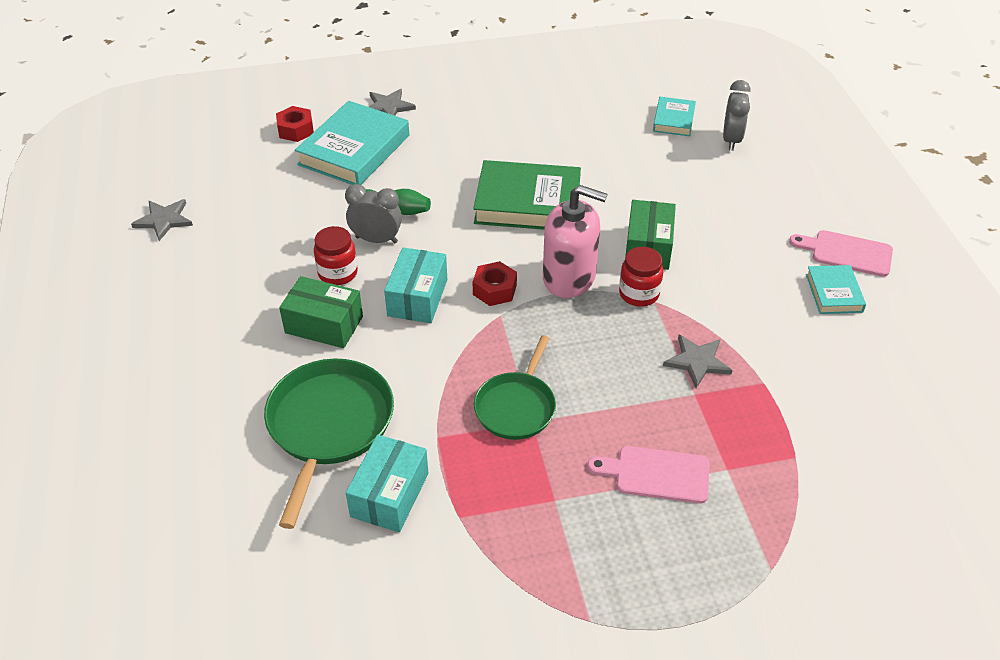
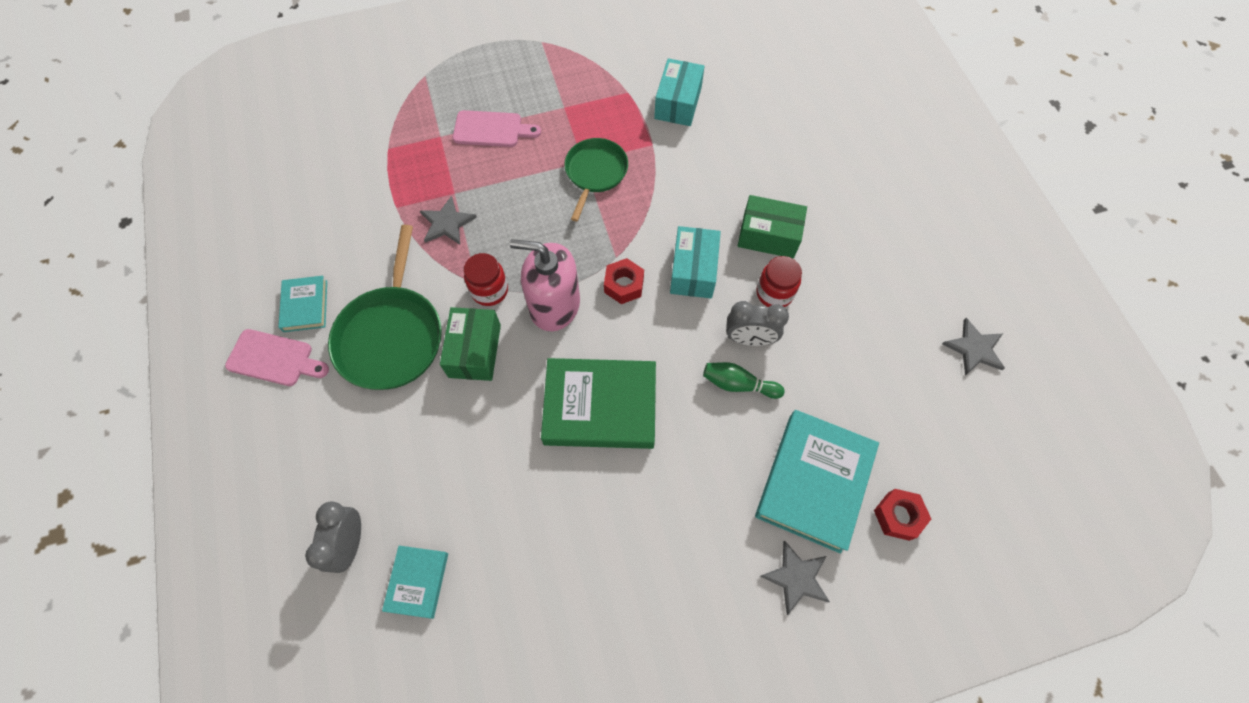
camera: 175 degrees right, 20 degrees up
green pan [264,358,394,529] -> green pan moved to [328,225,442,390]

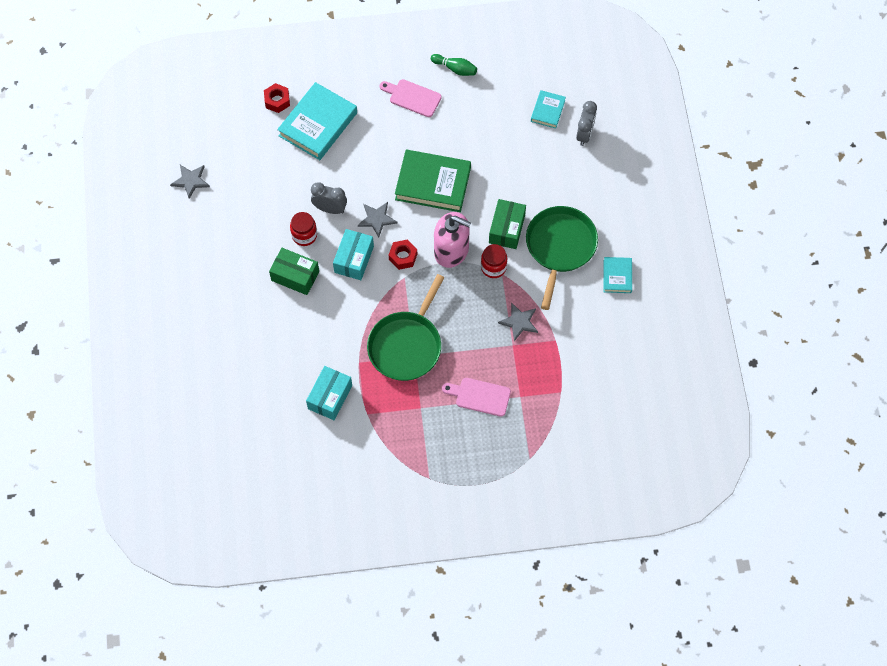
camera: 170 degrees left, 0 degrees up
pink cutting board [225,329,329,386] -> pink cutting board moved to [380,79,442,117]
green pan [564,138,628,221] -> green pan [367,274,445,381], size x1.55
green bowling pin [703,362,785,399] -> green bowling pin moved to [431,54,477,76]
grey star [760,540,830,615] -> grey star moved to [358,202,398,238]

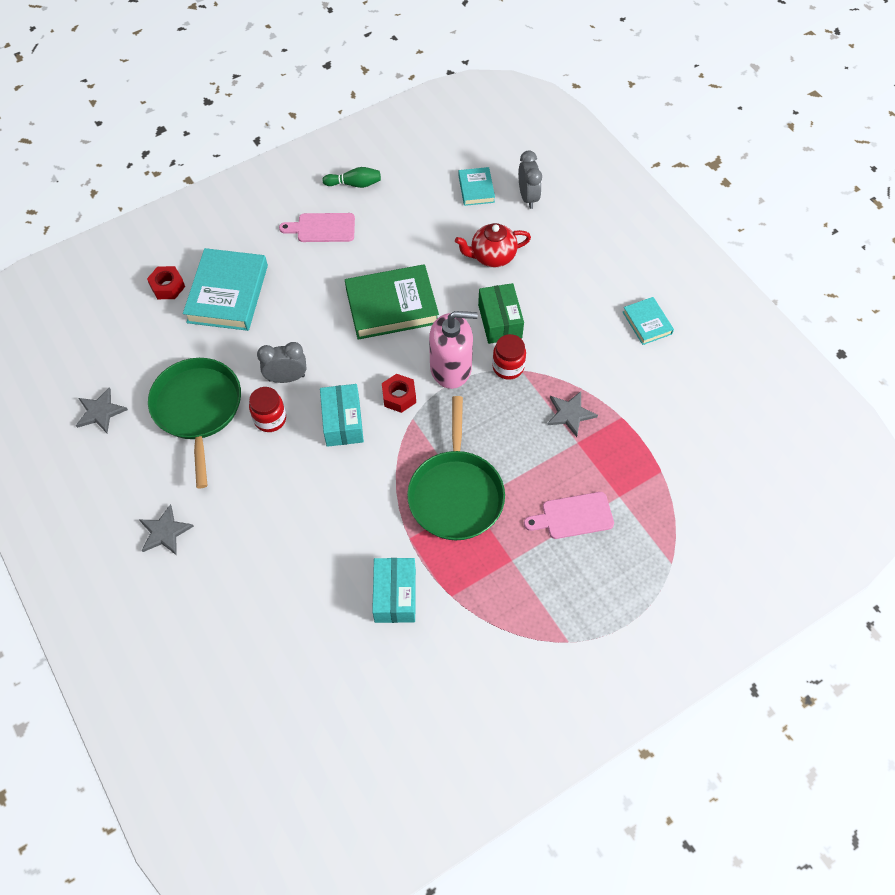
camera: 25 degrees left, 5 degrees down
green box [269,248,319,295] -> none
grey star [358,202,398,238] -> grey star moved to [140,504,194,555]
green pan [526,206,598,310] -> green pan moved to [148,358,241,488]
none -> red teapot [455,223,531,268]

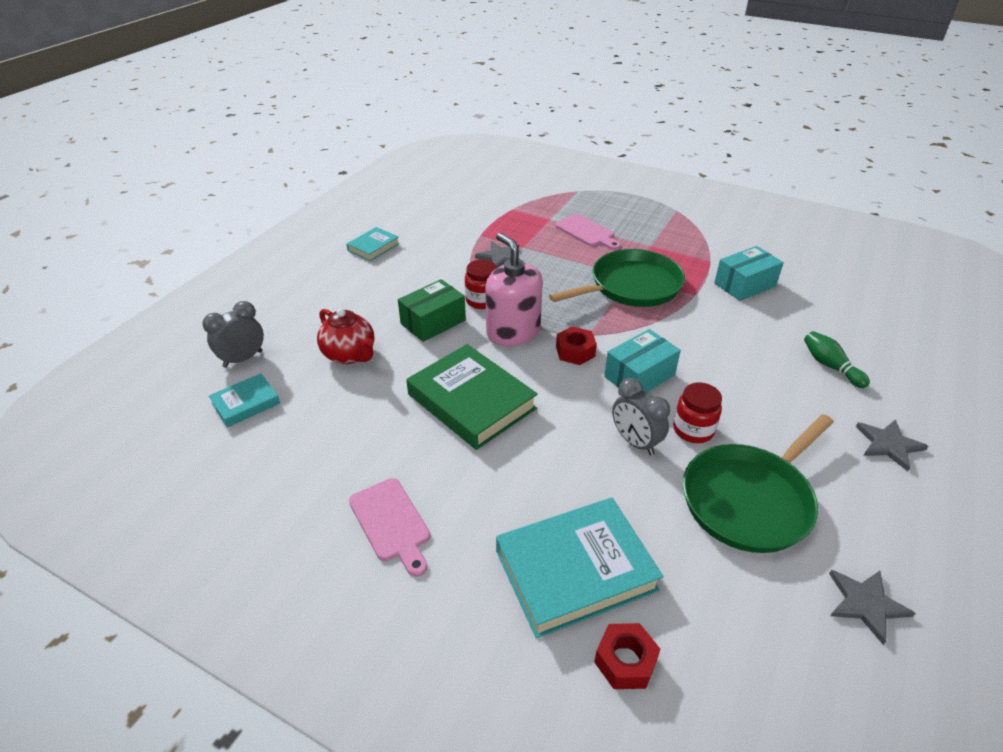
camera: 120 degrees left, 20 degrees down
green bowling pin [322,167,381,188] -> green bowling pin moved to [804,331,870,388]

